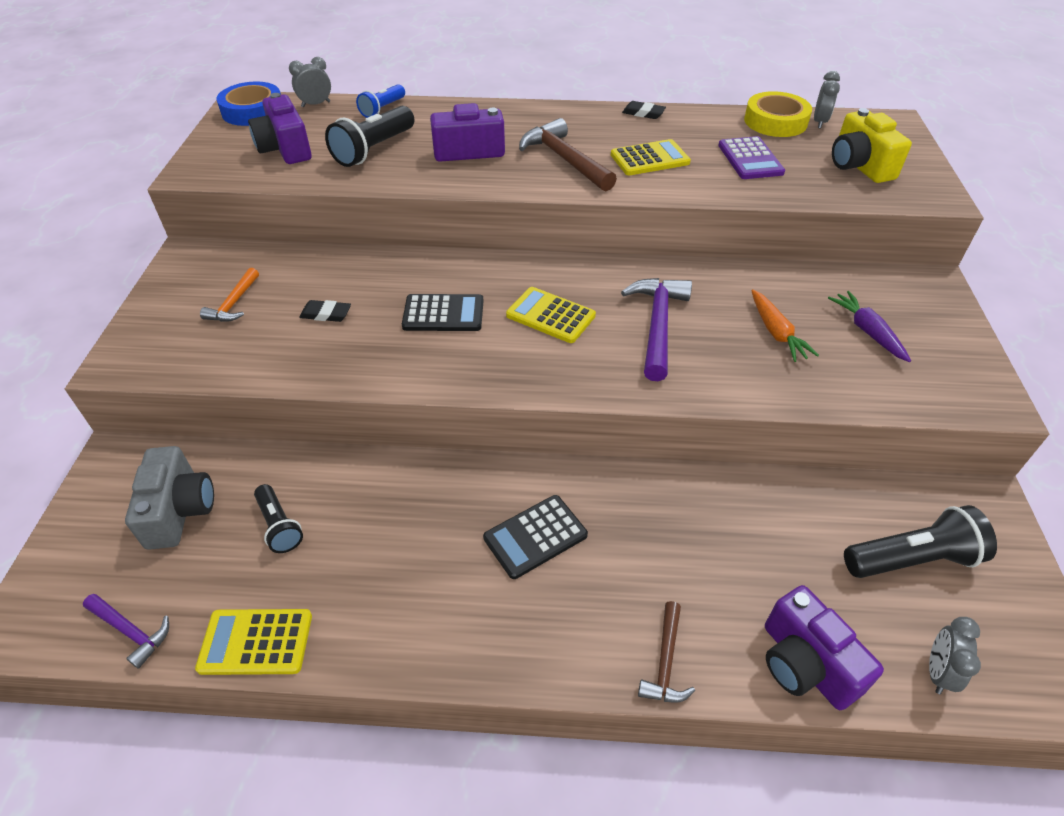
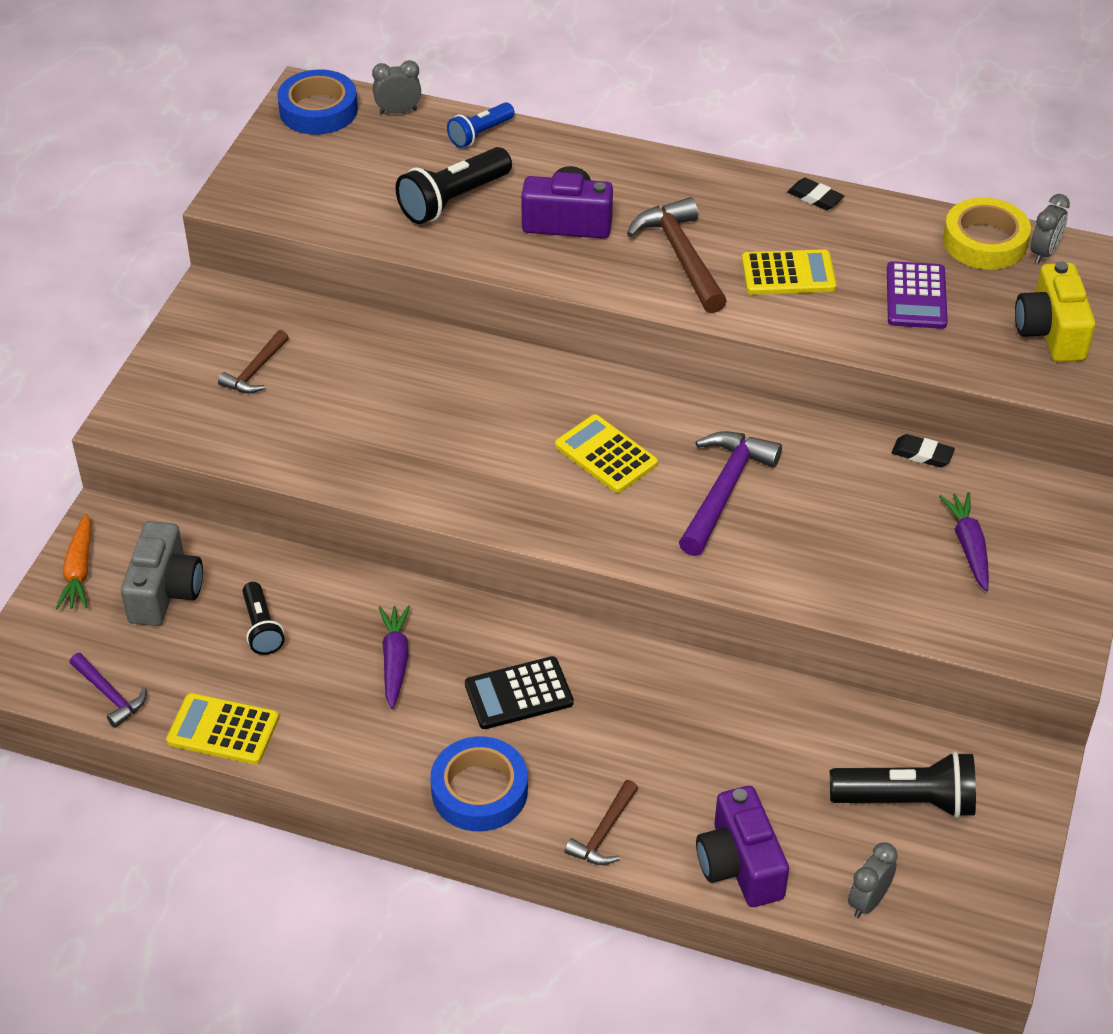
camera: 15 degrees right, 0 degrees up
orange hammer [200,268,259,322] -> brown hammer [218,330,289,393]
purple camera [248,93,312,164] -> none
black eraser [299,300,351,322] -> black eraser moved to [892,434,955,467]
black calculator [402,294,483,331] -> none
orange carrot [751,289,819,362] -> orange carrot moved to [55,514,91,609]
none -> purple carrot [378,605,411,709]
none -> blue tape [430,736,528,831]

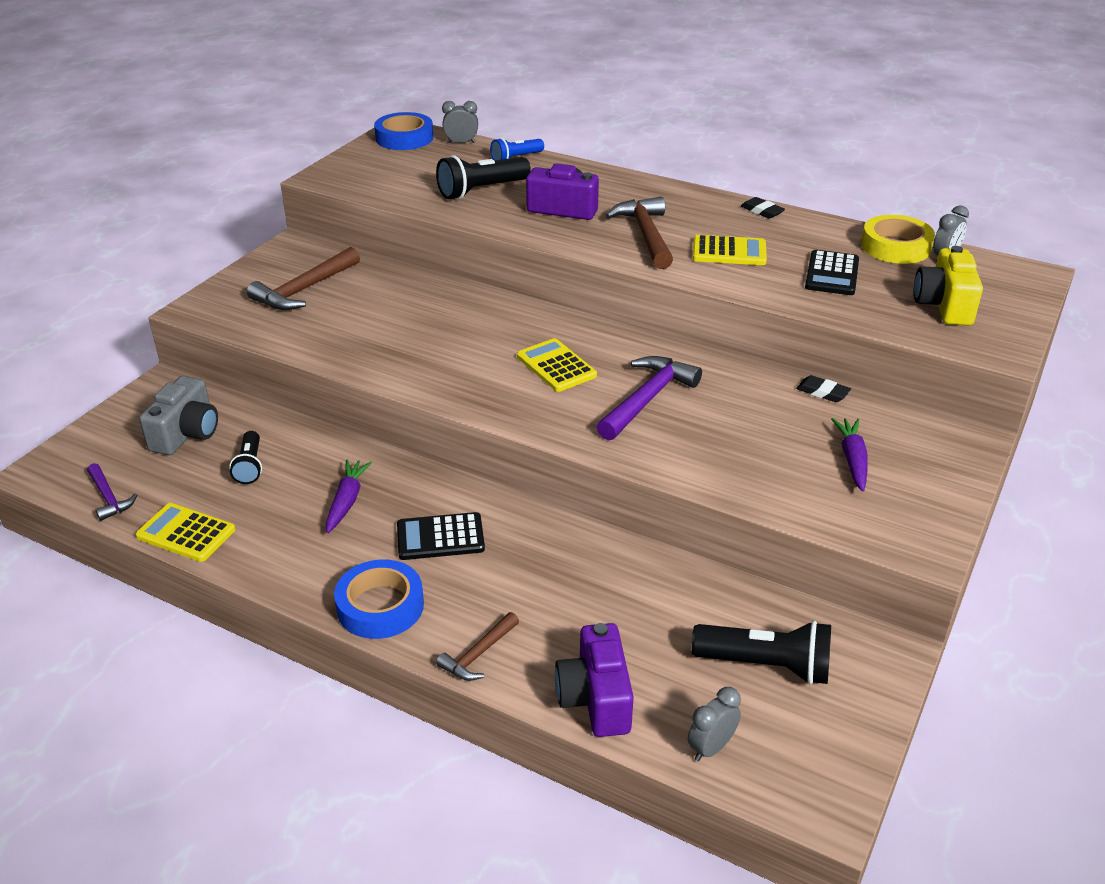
camera: 10 degrees right, 10 degrees down
orange carrot [55,514,91,609] -> none
brown hammer [218,330,289,393] -> brown hammer [247,247,360,310], size x1.73
purple calculator [887,261,948,329] -> black calculator [805,250,859,295]

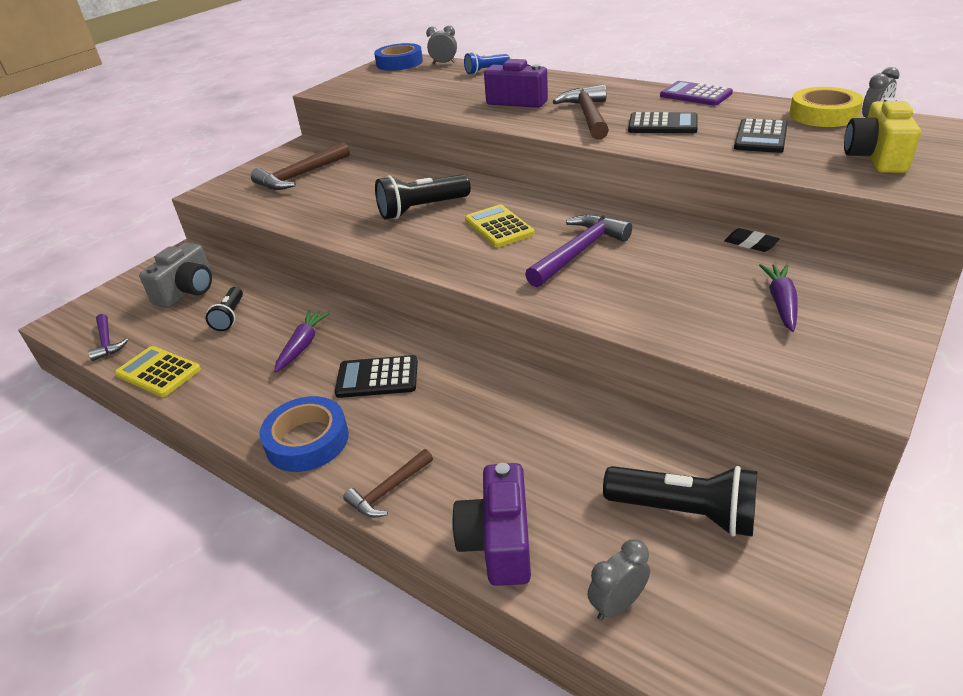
camera: 10 degrees right, 0 degrees up
black flashlight [436,155,531,200] -> black flashlight moved to [375,174,471,219]
yellow calculator [693,235,767,265] -> black calculator [628,112,698,133]
black eraser [741,197,785,219] -> purple calculator [660,81,733,106]

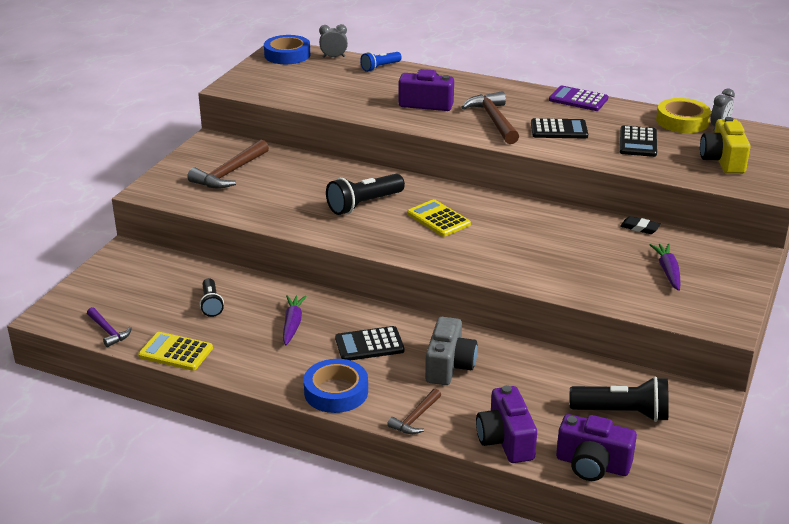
camera: 15 degrees left, 5 degrees down
grey camera [139,242,212,308] -> grey camera moved to [425,317,477,385]
purple hammer [525,214,632,287] -> none
grey clock [588,539,650,620] -> purple camera [556,414,637,481]

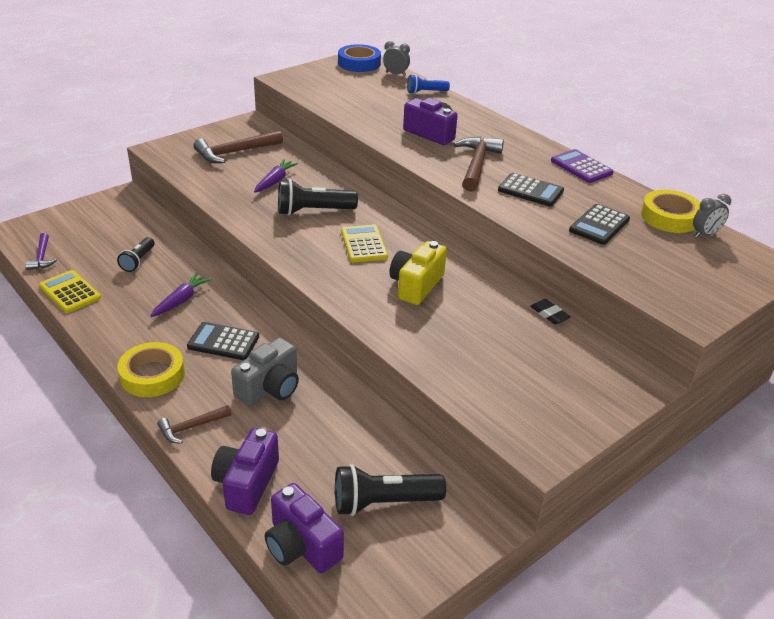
camera: 25 degrees right, 5 degrees up
blue tape [304,359,368,413] -> yellow tape [117,342,185,397]
black flashlight [570,376,669,422] -> black flashlight turned 135 degrees clockwise [335,464,446,516]
purple carrot [650,243,680,291] -> purple carrot moved to [254,159,299,193]
yellow camera [700,117,751,174] -> yellow camera moved to [389,241,447,305]

